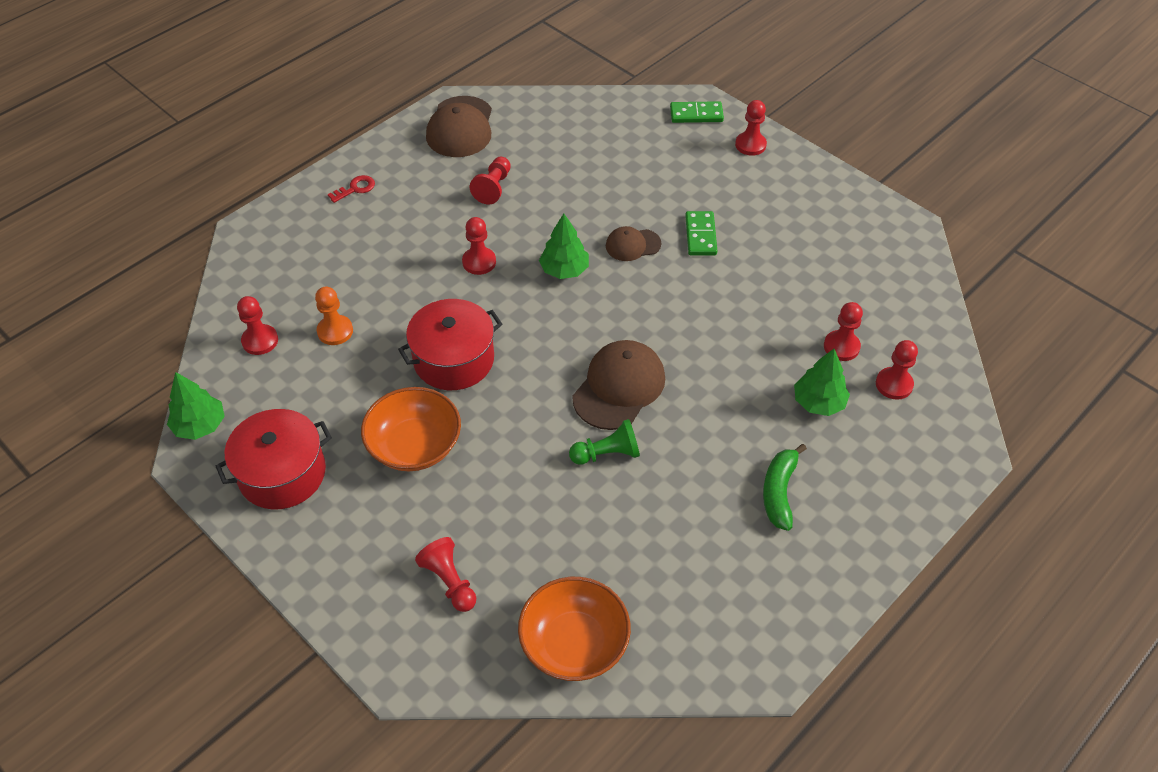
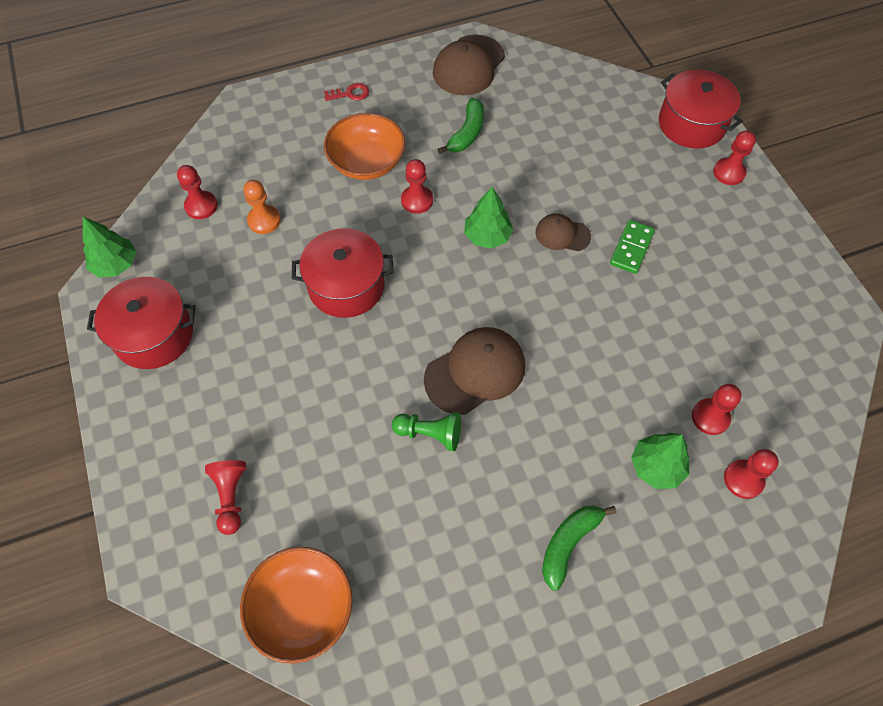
camera: 25 degrees right, 10 degrees up
orange bowl [361,387,461,471] -> orange bowl moved to [324,113,405,180]
red pawn [470,157,511,204] -> green banana [437,98,484,154]
green domino [670,101,724,123] -> red pot [659,70,743,149]

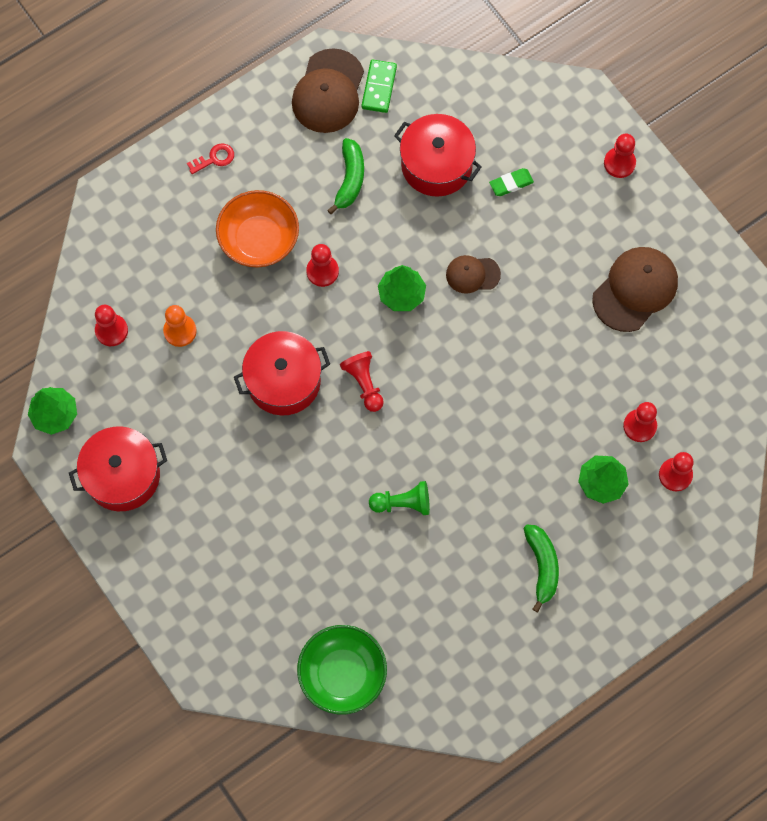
camera: 15 degrees left, 10 degrees up
red pawn [205,460,246,535] -> red pawn moved to [340,351,384,412]
orange bowl [240,547,353,664] -> green bowl [297,625,387,714]
brown cap [424,327,525,415] -> brown cap moved to [592,247,678,332]
green banana [542,505,616,591] -> green banana turned 150 degrees clockwise [524,525,559,612]
green domino [610,220,655,274] -> green domino moved to [362,60,397,113]
red pot [659,70,743,149] -> red pot moved to [394,114,482,197]
none -> green eraser [489,168,534,196]

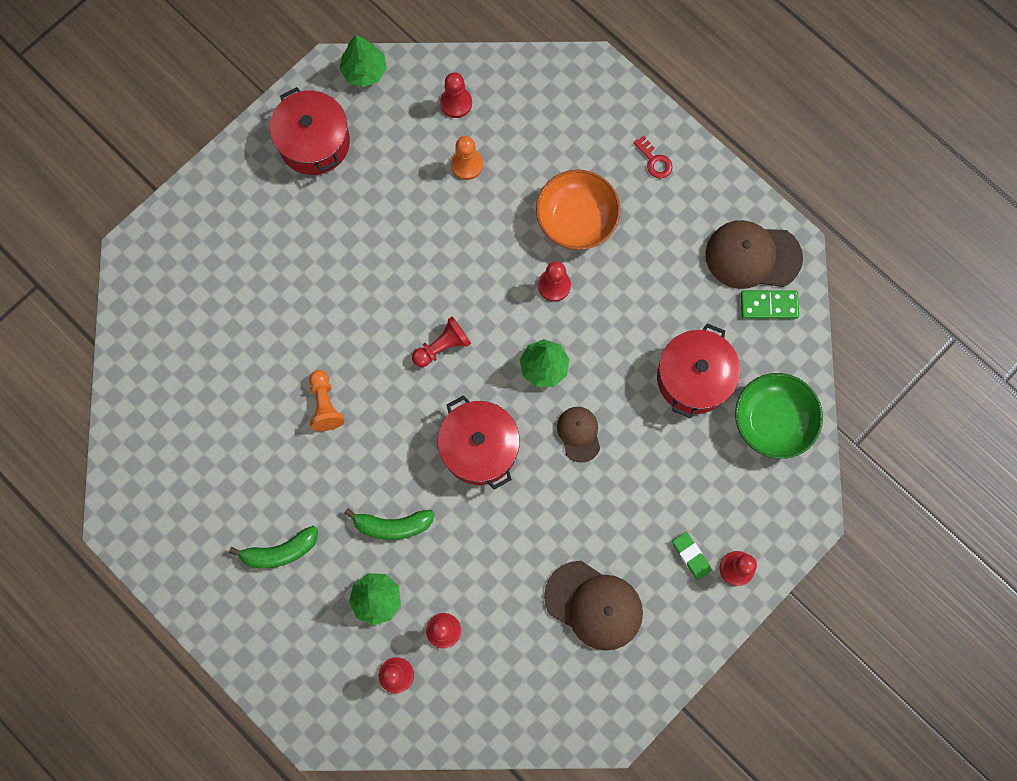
camera: 80 degrees right, 5 degrees up
red pot [234,331,330,415] -> red pot moved to [438,395,520,490]
green bowl [297,625,387,714] -> green bowl moved to [735,373,823,459]
green banana [327,138,364,214] -> green banana moved to [344,508,435,540]
green pawn [369,481,430,515] -> orange pawn [309,370,345,431]
green eraser [489,168,534,196] -> green eraser moved to [672,532,712,580]

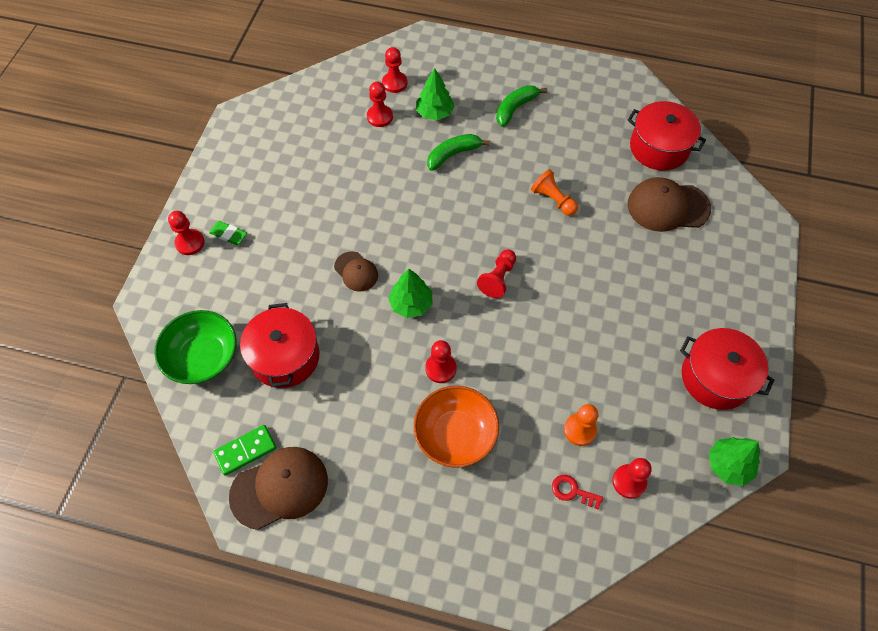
camera: 150 degrees right, 15 degrees down
red pot [438,395,520,490] -> red pot moved to [628,101,706,171]
brown cap [544,561,643,651] -> brown cap moved to [628,177,711,232]
red key [633,135,673,178] -> red key moved to [552,475,603,510]

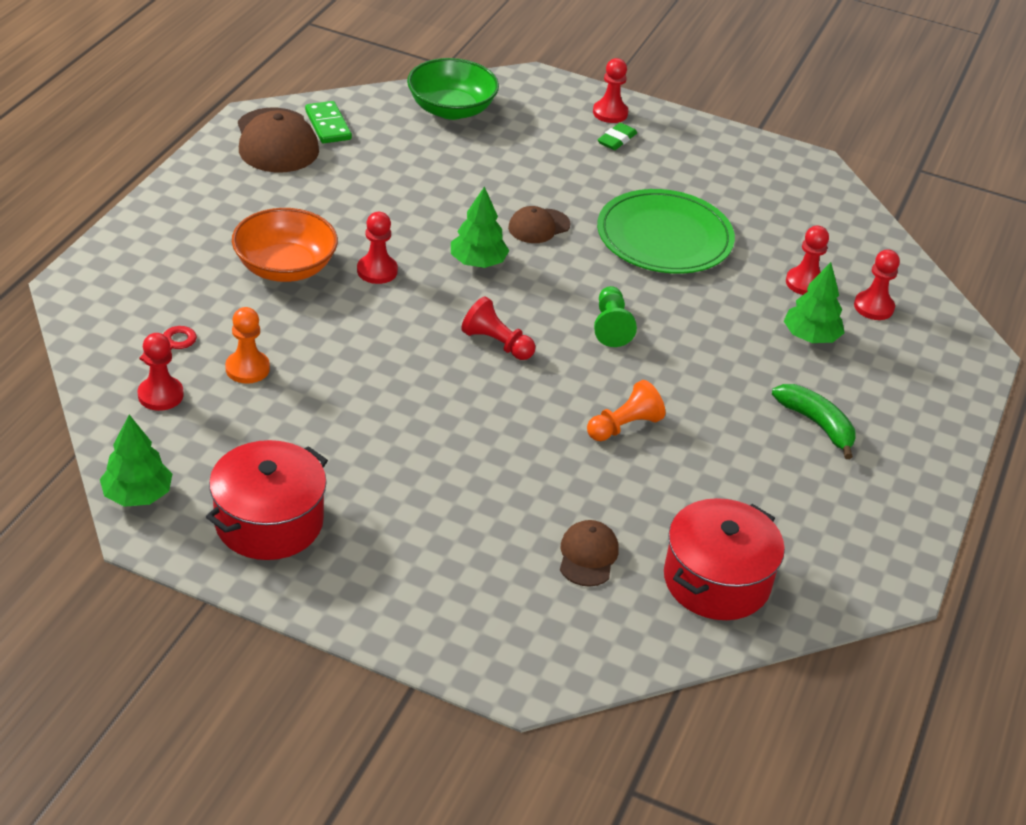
camera: 95 degrees right, 20 degrees down
red pot [240,303,319,388] -> none
green banana [427,134,490,171] -> none
brown cap [628,177,711,232] -> brown cap [560,520,619,587], size x0.57
none -> green pawn [594,286,637,347]
none -> green plate [597,189,735,274]

